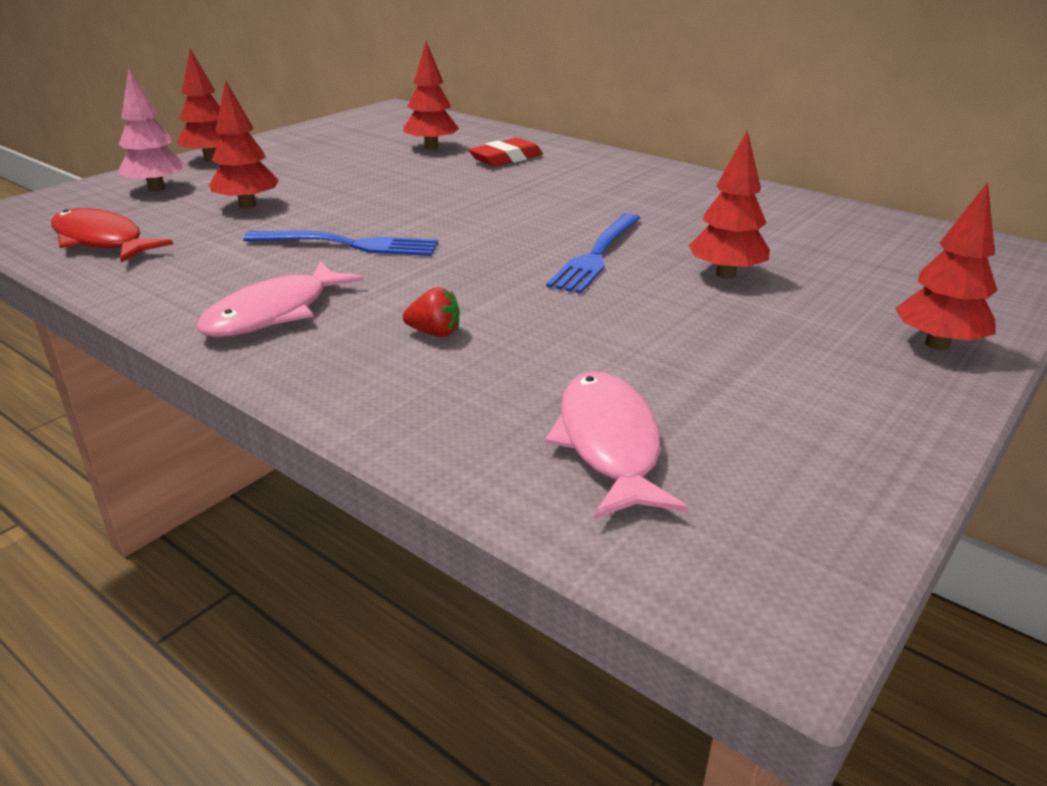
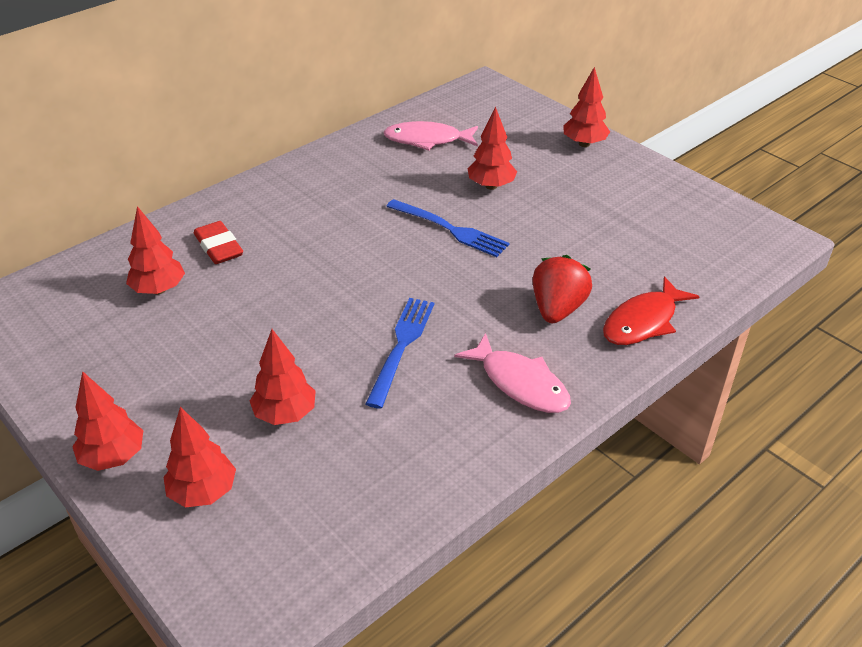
camera: 80 degrees left, 10 degrees up
red fish [51,208,173,263] -> red fish moved to [603,276,700,345]
pink tree [118,68,187,192] -> red tree [164,407,236,507]
red strawberry [403,287,460,337] -> red strawberry [533,255,592,323], size x1.89
pink fish [545,371,688,519] -> pink fish moved to [383,121,478,151]

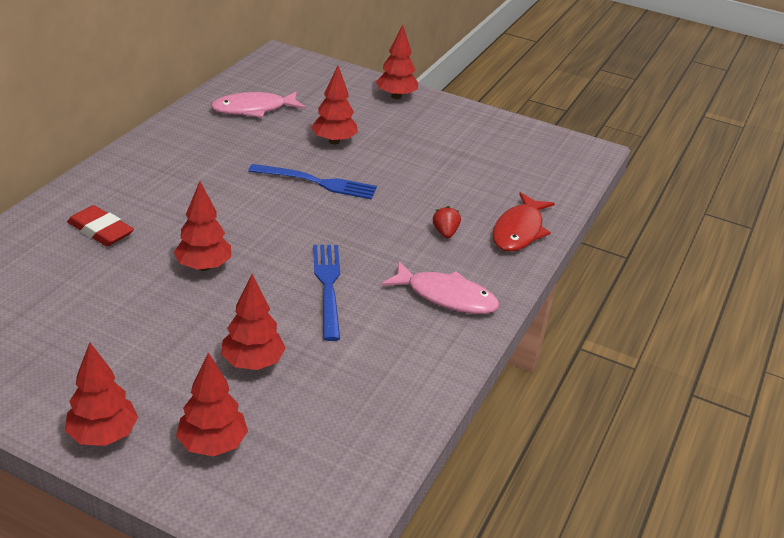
camera: 25 degrees left, 5 degrees down
red tree [126,206,185,294] -> red tree moved to [174,181,231,271]
red strawberry [533,255,592,323] -> red strawberry [433,206,461,238], size x0.53

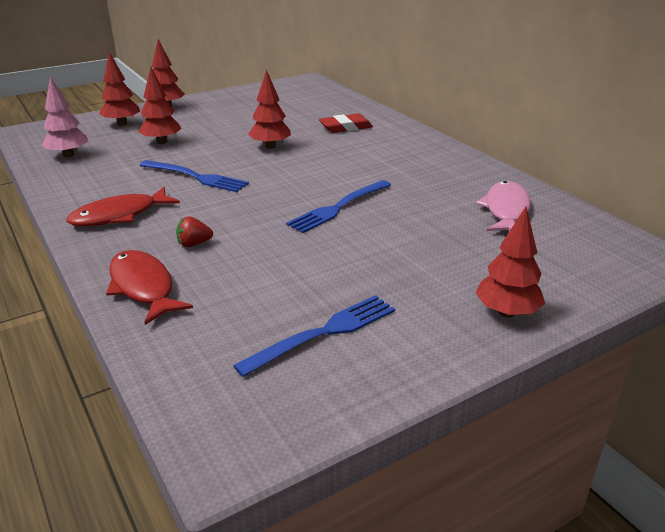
camera: 125 degrees right, 5 degrees down
red tree [311,66,358,144] -> none
pink fish [381,261,499,314] -> red fish [67,187,180,226]
red strawberry [433,206,461,238] -> red strawberry turned 135 degrees clockwise [176,216,213,247]
none -> pink tree [42,77,88,158]
none -> blue fork [233,295,395,377]

